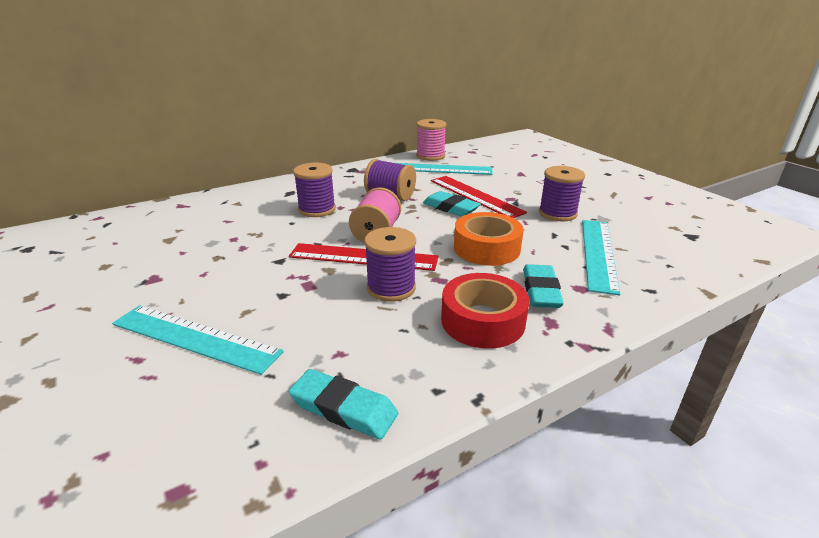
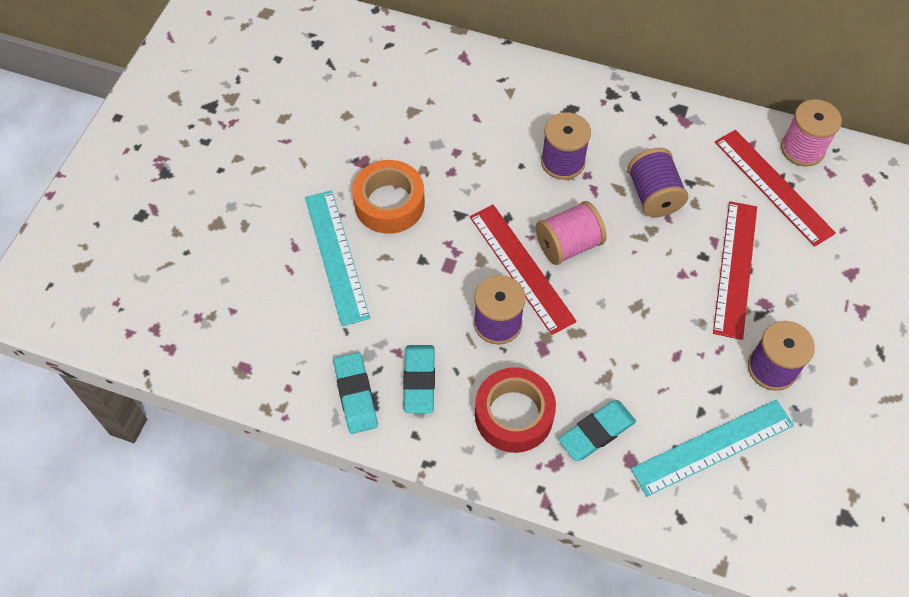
camera: 50 degrees right, 30 degrees up
turquoise ruler [396,163,493,175] -> red ruler [715,130,836,247]
turquoise eraser [423,191,481,217] -> turquoise eraser moved to [403,345,435,413]
orange tape [454,212,524,266] -> orange tape moved to [352,160,425,234]

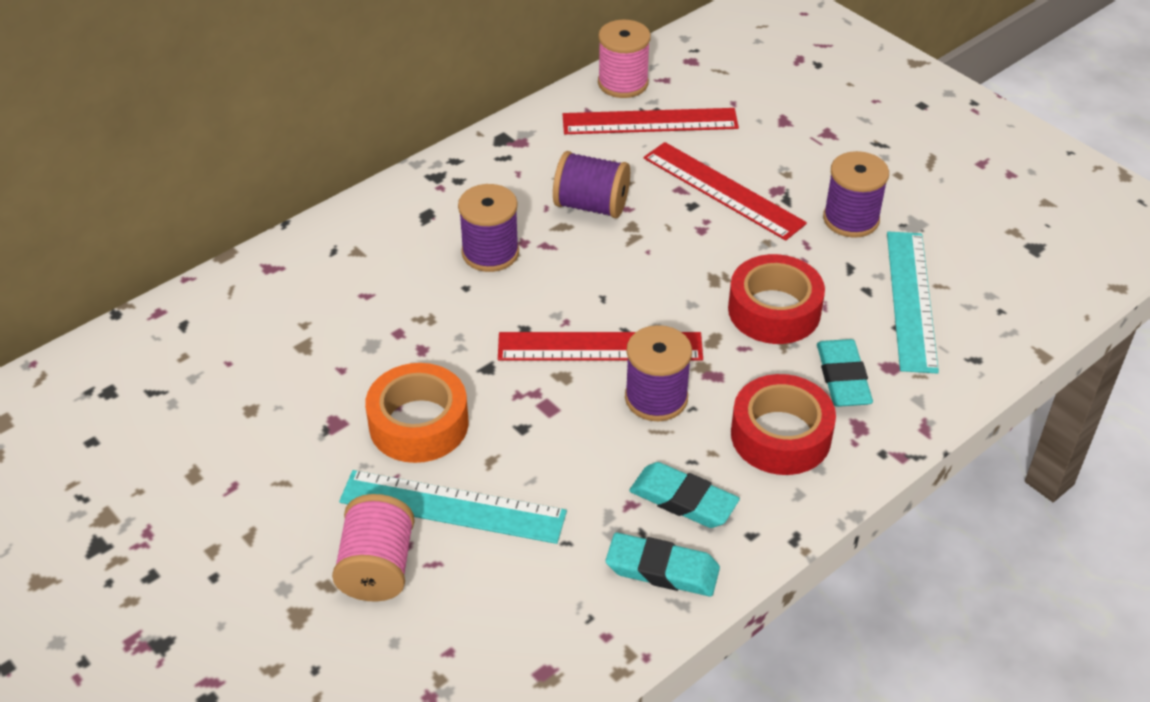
camera: 60 degrees left, 15 degrees down
pink spool [536,201,606,265] -> pink spool moved to [332,494,415,602]
none -> red tape [728,254,825,344]

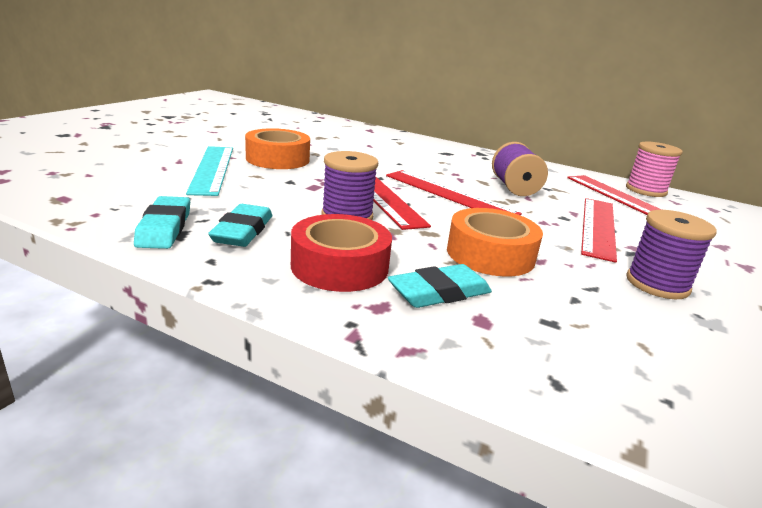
camera: 65 degrees right, 20 degrees down
pink spool [332,494,415,602] -> none
purple spool [458,184,519,272] -> none
red tape [728,254,825,344] -> orange tape [447,208,543,277]
turquoise ruler [887,232,939,374] -> none
none -> red ruler [386,170,522,215]

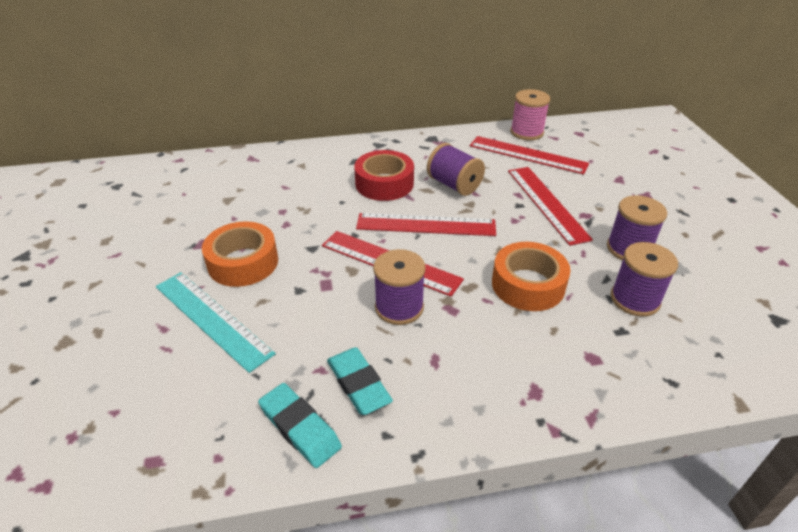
camera: 35 degrees left, 15 degrees up
red tape [291,214,392,292] -> red tape moved to [354,150,414,201]
turquoise eraser [388,264,492,308] -> none
none -> purple spool [611,242,678,317]

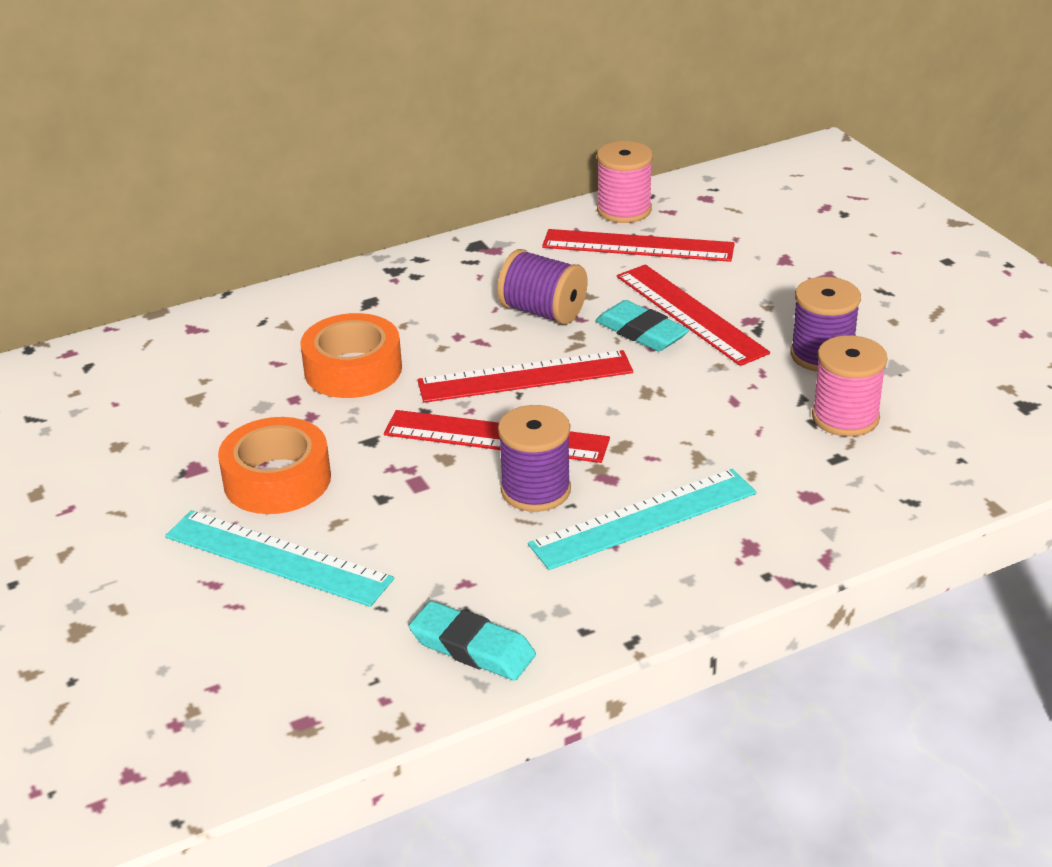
camera: 15 degrees left, 5 degrees down
turquoise eraser [327,347,393,415] -> turquoise eraser moved to [595,300,690,351]
red tape [354,150,414,201] -> none
orange tape [492,242,571,311] -> orange tape moved to [300,313,402,398]
purple spool [611,242,678,317] -> pink spool [812,335,888,437]
none -> turquoise ruler [528,469,756,570]

